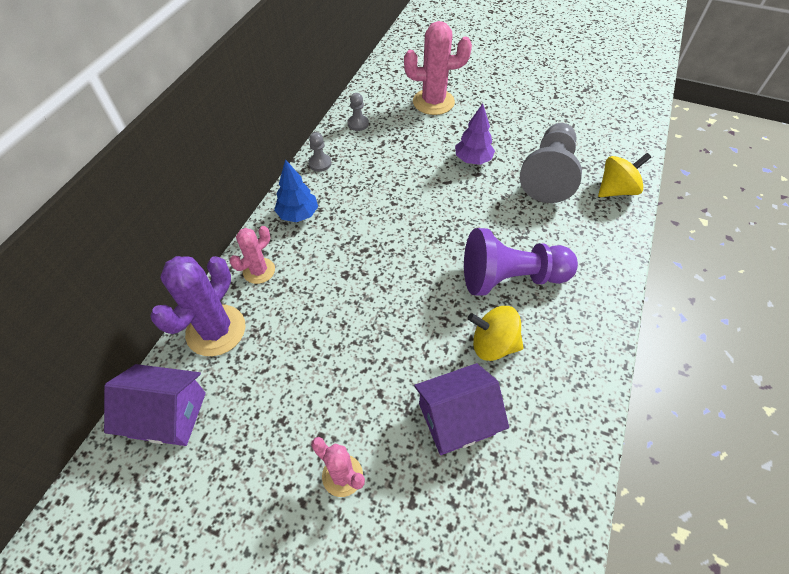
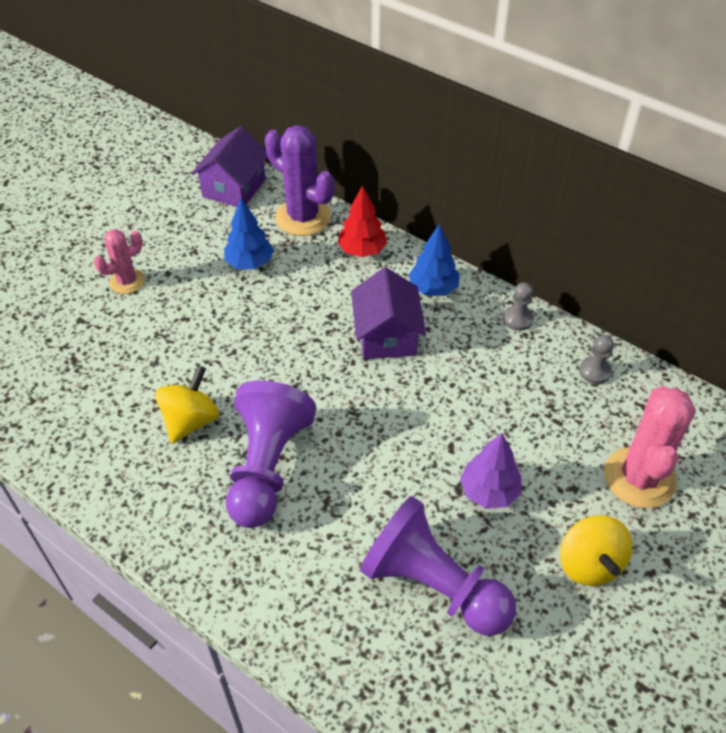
camera: 105 degrees right, 5 degrees down
pink cactus [230,226,275,284] -> red tree [338,185,387,257]
purple house [414,363,509,455] -> purple house moved to [351,267,426,359]
grey pawn [520,123,582,203] -> purple pawn [360,496,516,635]
yellow spinning top [598,153,651,197] -> yellow spinning top moved to [560,515,632,586]
none -> blue tree [224,199,274,270]

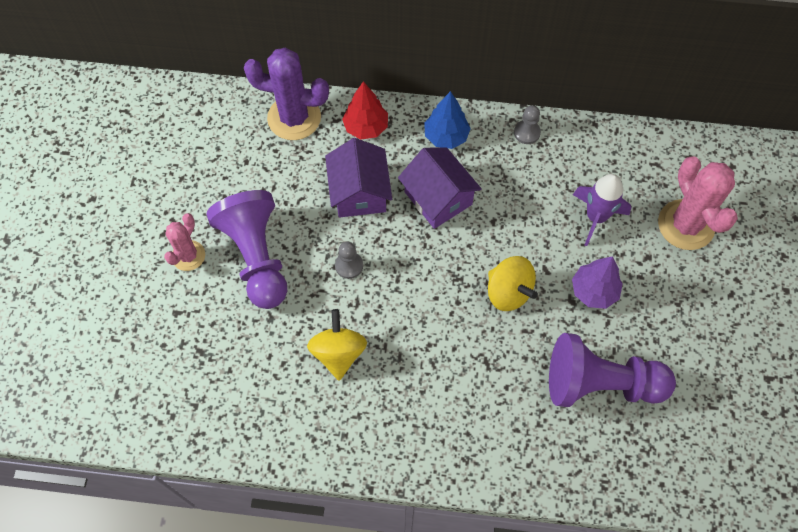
camera: 30 degrees left, 15 degrees up
purple house [191,126,268,207] -> purple house moved to [325,138,392,217]
blue tree [224,199,274,270] -> none
purple pawn [226,380,316,528] -> purple pawn moved to [206,190,287,309]
yellow spinning top [560,515,632,586] -> yellow spinning top moved to [488,256,538,311]
grey pawn [579,335,614,384] -> grey pawn moved to [335,242,363,279]
none -> purple rocket [573,174,631,246]

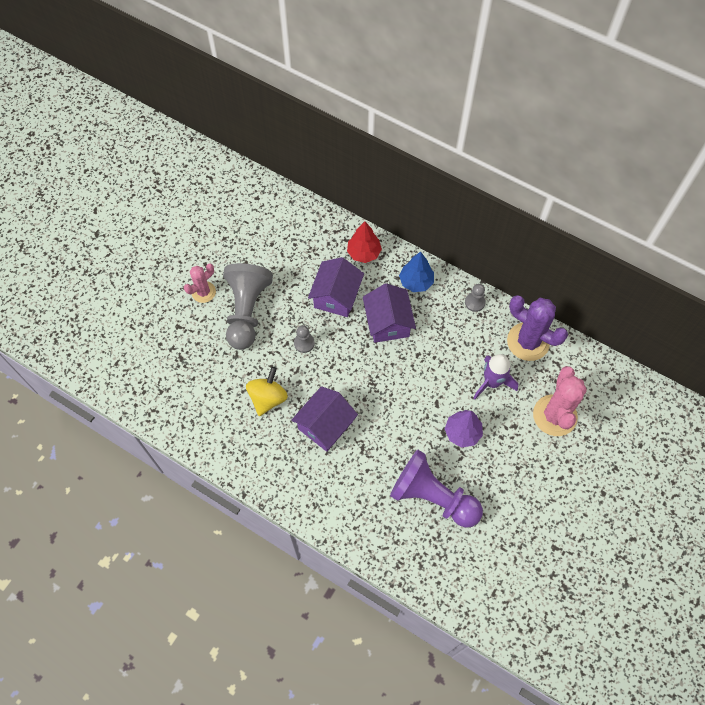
camera: 25 degrees right, 0 degrees up
purple pawn [206,190,287,309] -> grey pawn [223,263,273,350]
purple cactus [244,48,329,140] -> purple cactus moved to [507,295,568,361]
yellow spinning top [488,256,538,311] -> none
none -> purple house [291,386,358,452]

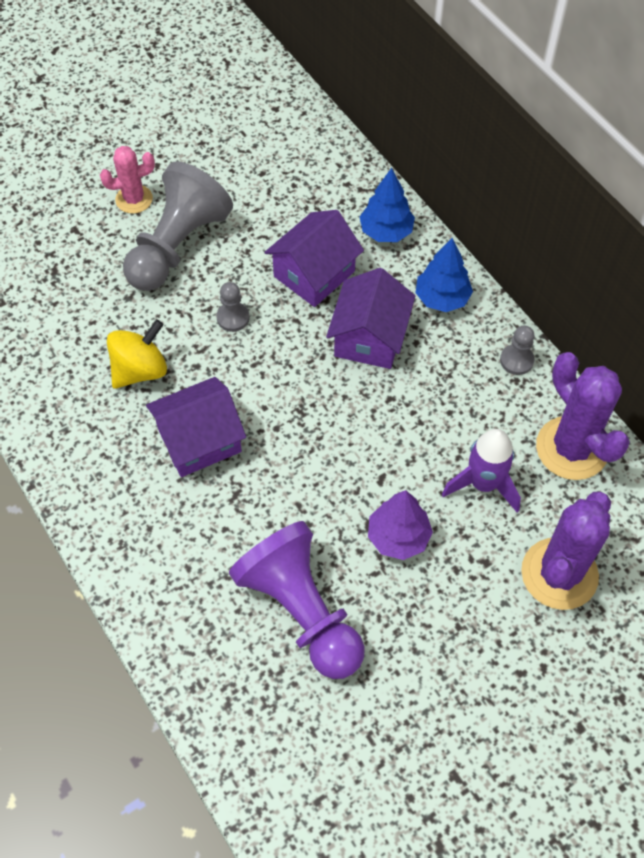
camera: 25 degrees right, 5 degrees down
red tree [347,222,382,263] -> blue tree [360,168,415,242]
pink cactus [533,366,587,436] -> purple cactus [521,491,611,610]

